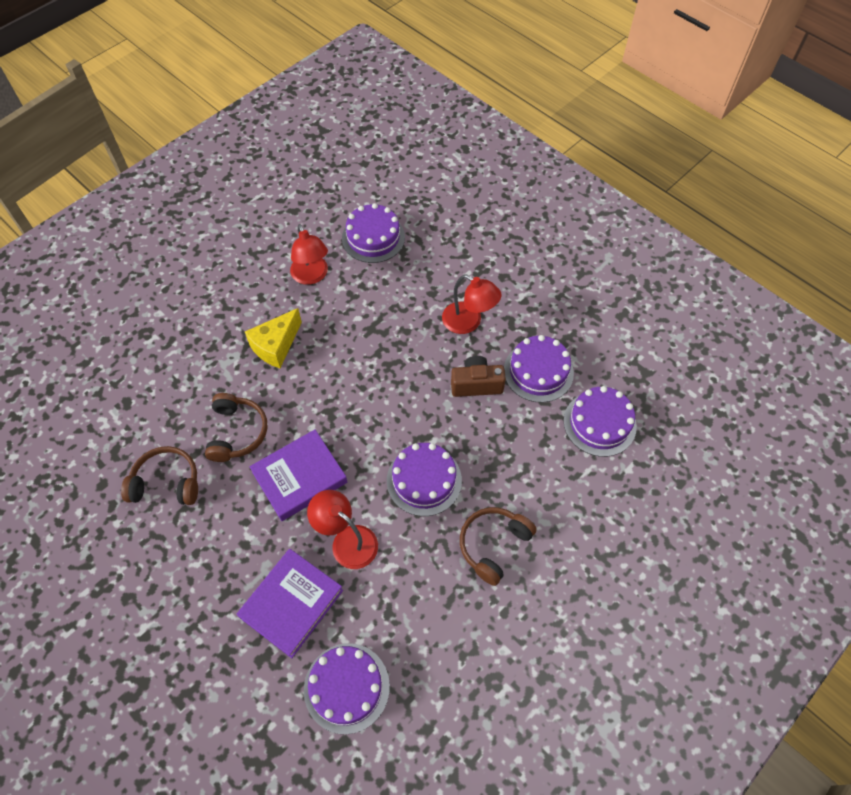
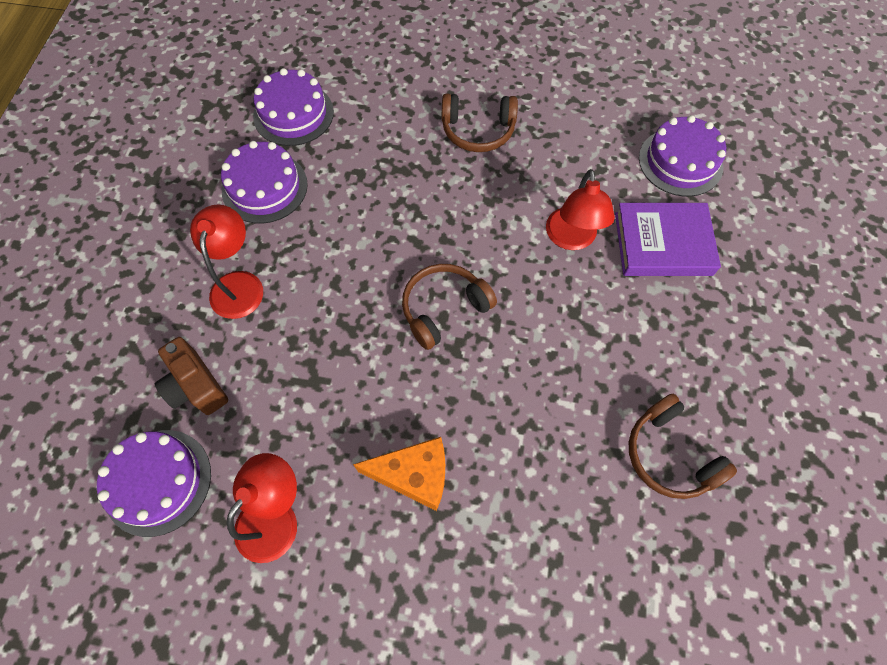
camera: 125 degrees left, 5 degrees up
brown headphones [205,393,267,462] -> brown headphones moved to [402,264,497,350]
yellow cheese [245,308,302,368] -> orange cheese [353,437,445,511]
purple book [249,430,347,521] -> none
purple cake [387,443,462,516] -> none
brown camera [451,356,506,397] -> brown camera moved to [155,337,228,415]

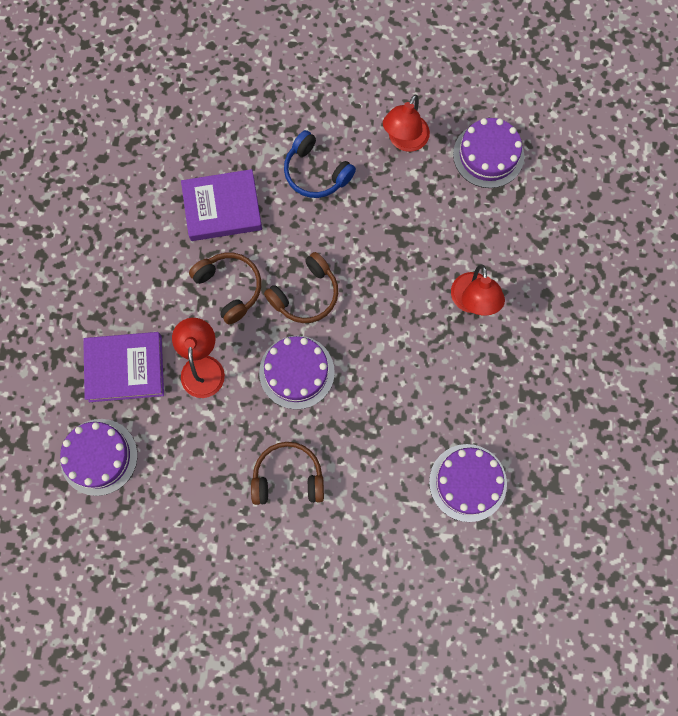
camera: 175 degrees right, 10 degrees up
brown camera [155,337,228,415] -> none
purple cake [221,141,308,224] -> purple cake moved to [259,336,335,409]
orange cheese [353,437,445,511] -> blue headphones [284,130,356,198]
brown headphones [629,394,737,499] -> brown headphones moved to [189,253,261,325]
none -> purple book [181,169,262,241]

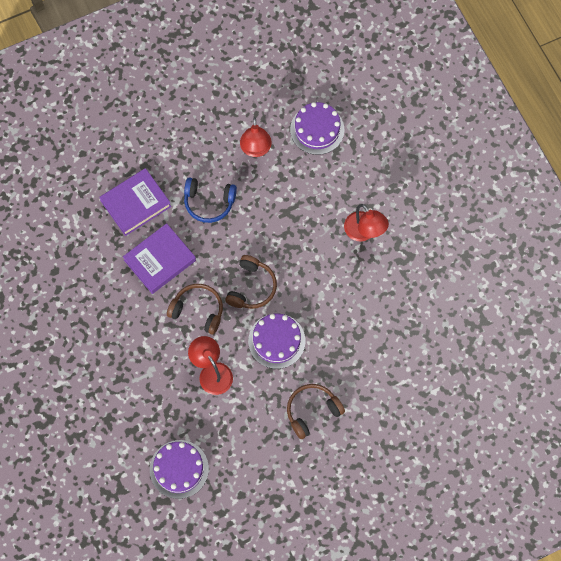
camera: 30 degrees left, 5 degrees down
purple book [83,332,164,402] -> purple book moved to [99,168,171,236]
purple cake [429,444,507,522] -> none

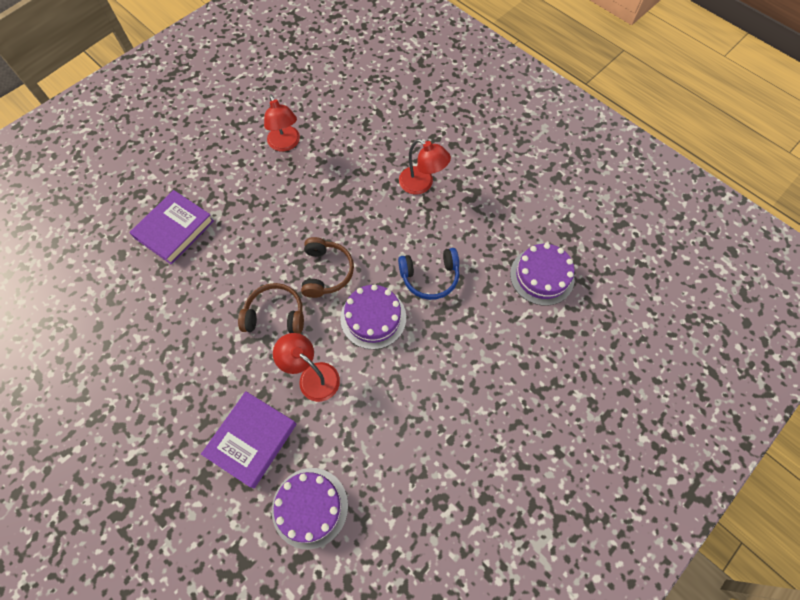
camera: 20 degrees left, 5 degrees down
purple book [123,223,196,294] -> purple book moved to [201,391,297,488]
blue headphones [184,177,237,223] -> blue headphones moved to [398,248,459,300]
brown headphones [287,384,345,439] -> none
purple cake [290,102,344,155] -> purple cake moved to [510,243,575,306]

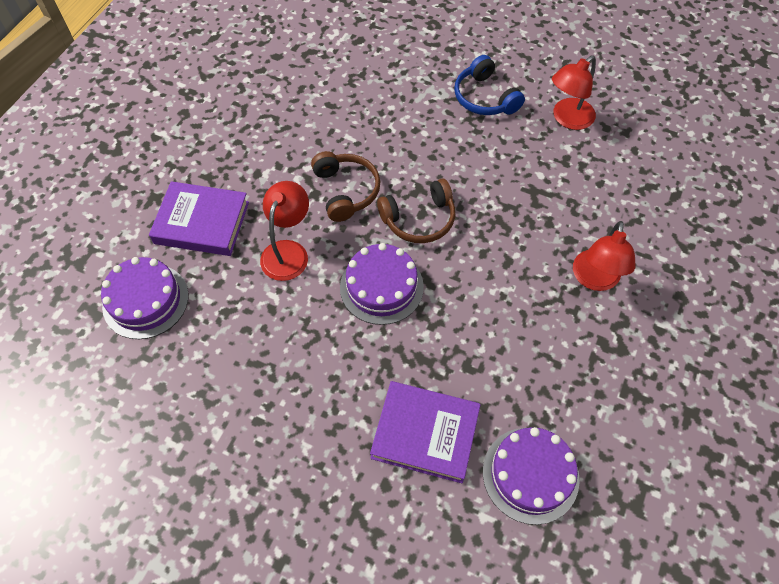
camera: 70 degrees right, 5 degrees down
purple book [129,190,214,265] -> purple book moved to [370,381,481,483]
blue headphones [398,248,459,300] -> blue headphones moved to [454,55,525,115]

